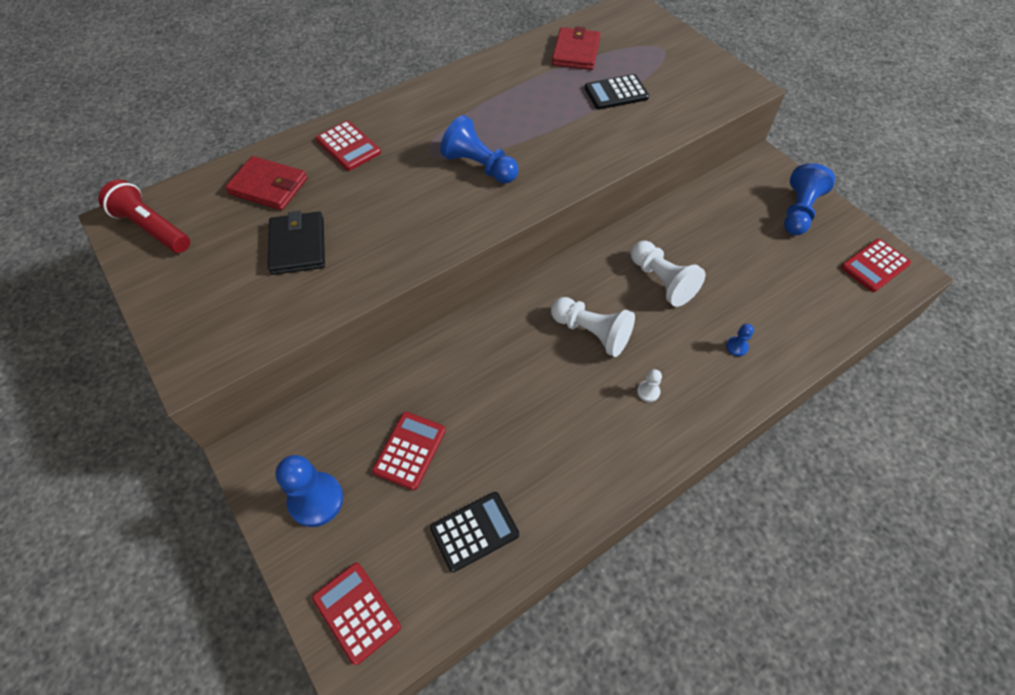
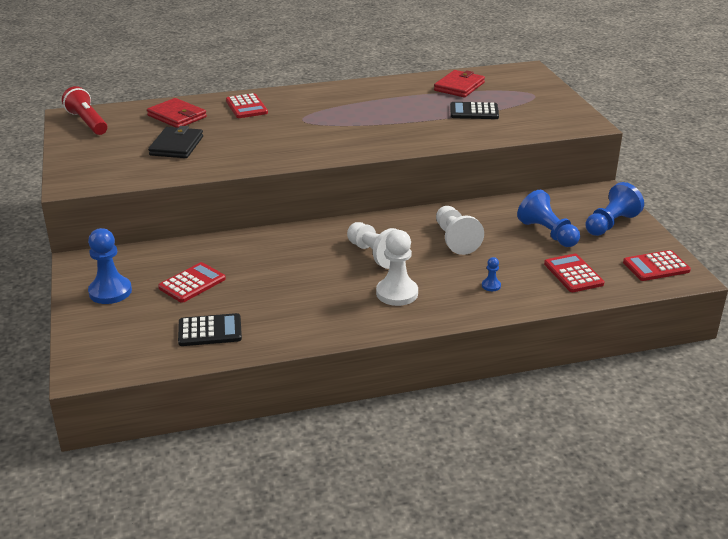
camera: 20 degrees right, 25 degrees down
red calculator [312,563,401,665] -> red calculator moved to [544,254,605,292]
blue pawn [440,115,519,183] -> blue pawn moved to [517,190,580,247]
white pawn [637,369,662,402] -> white pawn [376,230,418,306], size x2.16

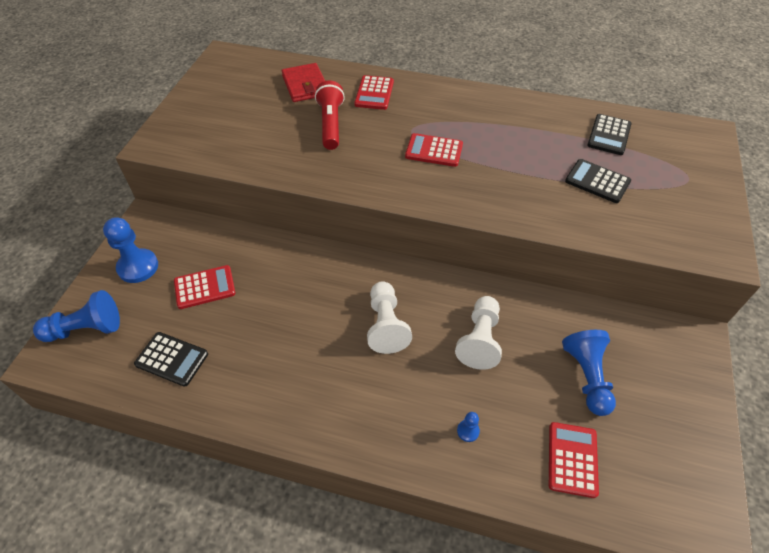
camera: 30 degrees right, 20 degrees up
red flashlight [62,86,107,135] -> red flashlight moved to [315,80,345,150]
black wallet [148,126,203,158] -> none
white pawn [376,230,418,306] -> none
red wallet [434,70,485,97] -> black calculator [587,114,632,155]
blue pawn [586,182,644,236] -> blue pawn moved to [33,290,120,342]
red calculator [623,250,691,281] -> red calculator moved to [405,133,463,167]

